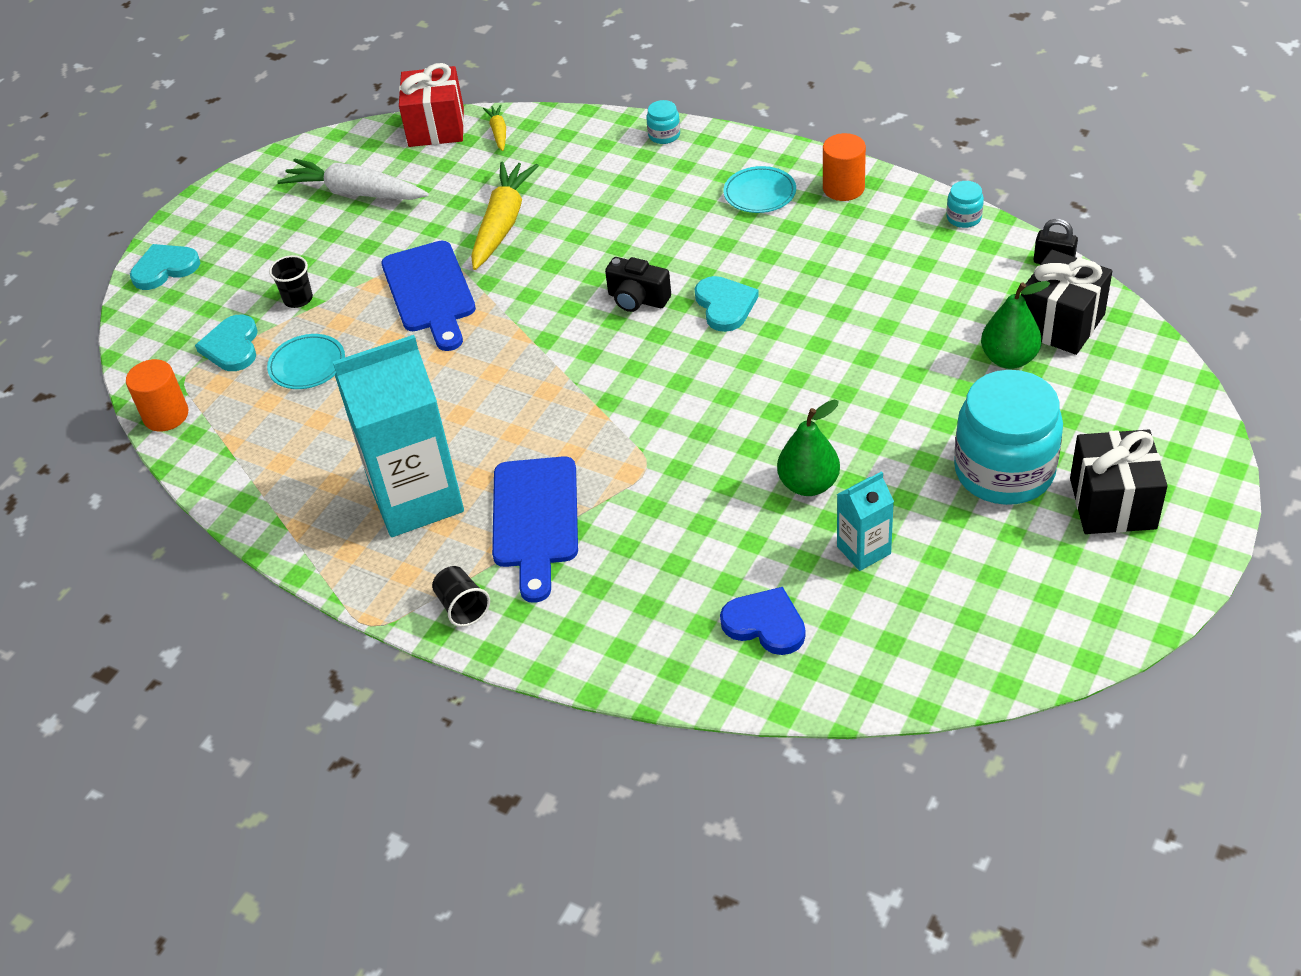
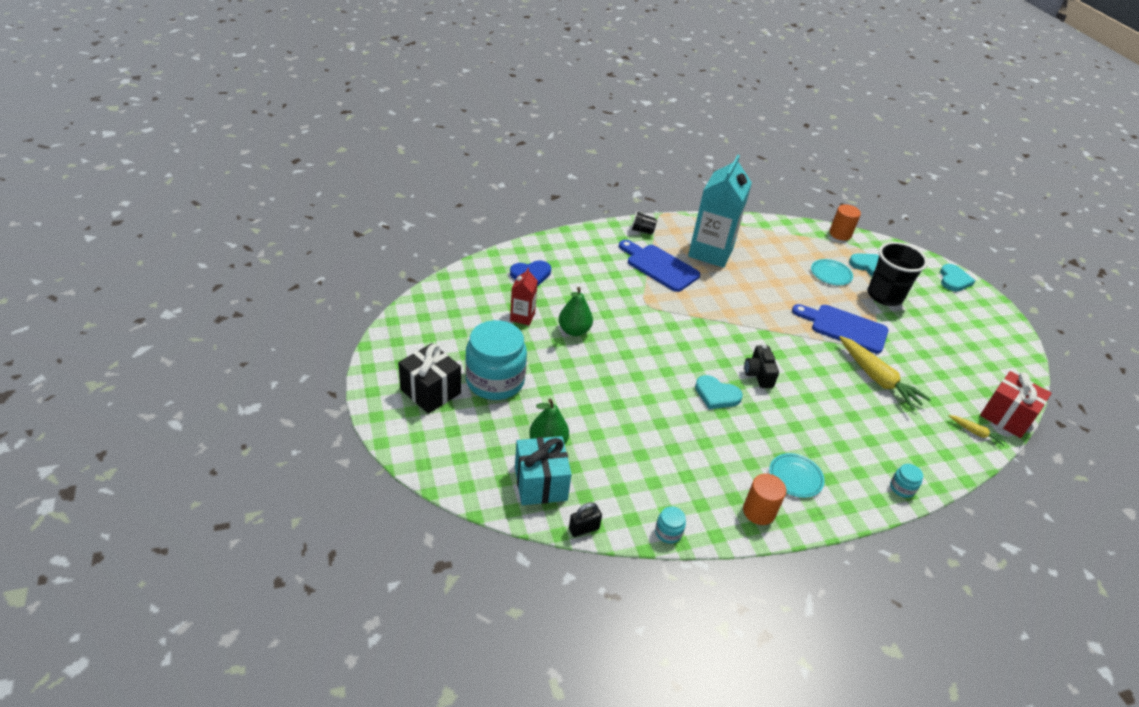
camera: 125 degrees right, 5 degrees down
black cup [269,255,313,308] -> black cup [868,242,928,306], size x2.12
white carrot [277,159,429,200] -> none
black camera [605,257,671,312] -> black camera turned 75 degrees counterclockwise [744,345,779,388]
turquoise carton [837,471,894,571] -> red carton [510,268,538,325]
black gift [1021,250,1112,355] -> turquoise gift [515,436,572,505]

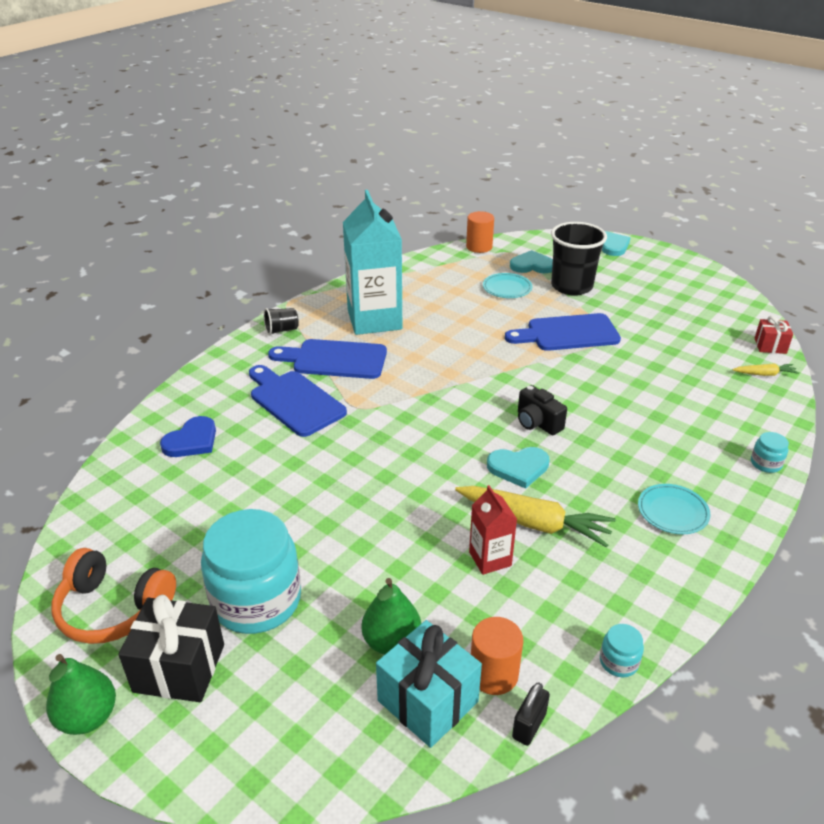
camera: 30 degrees left, 5 degrees down
red carton [510,268,538,325] -> red carton moved to [469,485,517,575]
green pear [559,287,593,336] -> green pear moved to [46,654,116,735]
orange cylinder [743,474,786,525] -> orange cylinder moved to [471,617,523,695]
yellow carrot [839,336,931,410] -> yellow carrot moved to [455,486,616,548]
red gift [980,371,1051,438] -> red gift [754,316,793,354], size x0.57
none -> orange headphones [51,548,176,644]
none -> blue cutting board [249,365,347,437]

